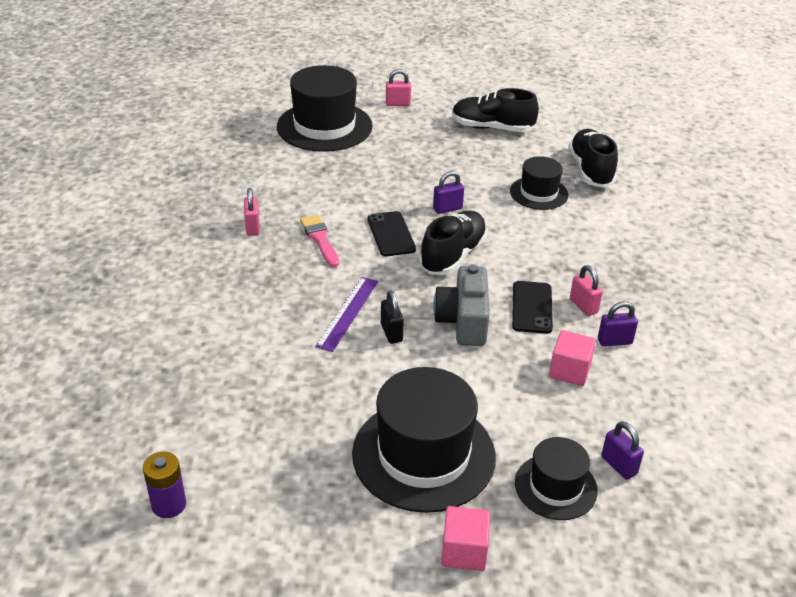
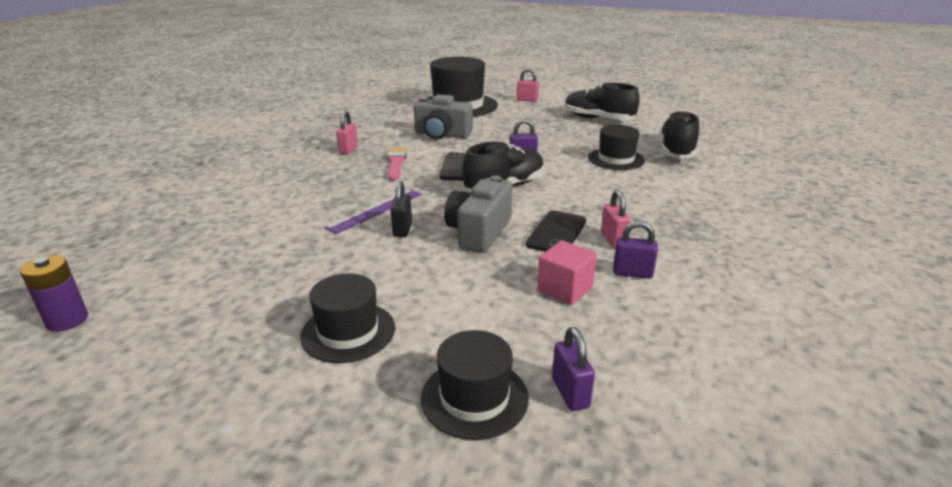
camera: 20 degrees right, 10 degrees down
black hat [352,367,496,513] -> black hat [300,274,395,363], size x0.56
pink cube [441,506,490,571] -> none
none -> grey camera [414,94,473,140]

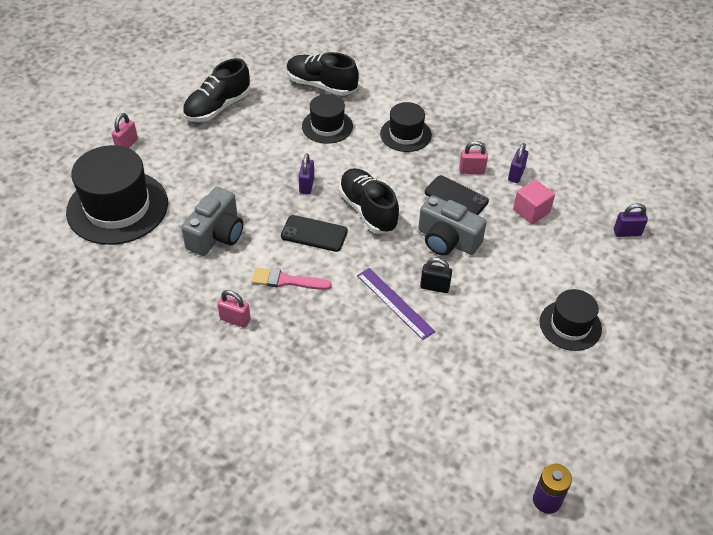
camera: 80 degrees left, 20 degrees up
black hat [421,330,529,440] -> black hat moved to [380,102,432,152]

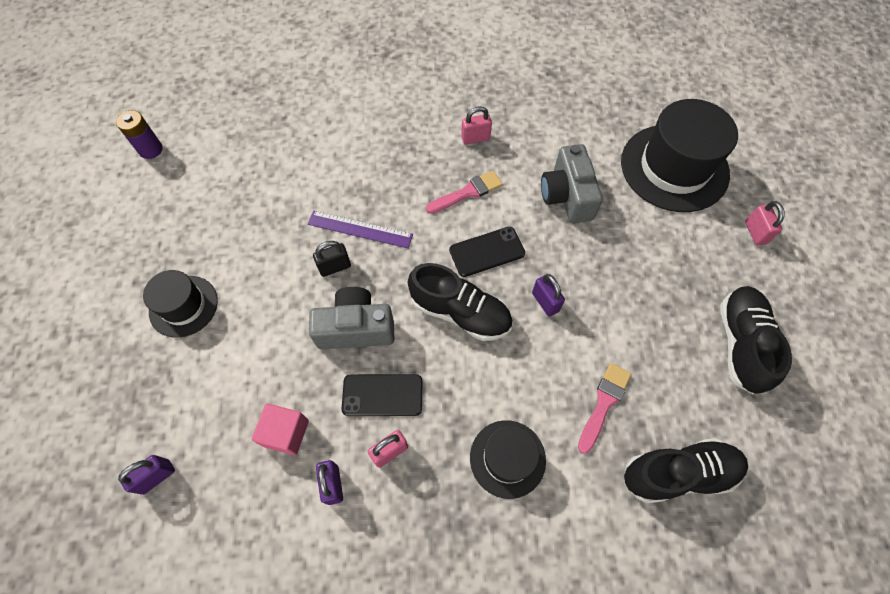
camera: 145 degrees right, 15 degrees up
black hat [302,94,353,144] -> pink brush [578,363,631,454]

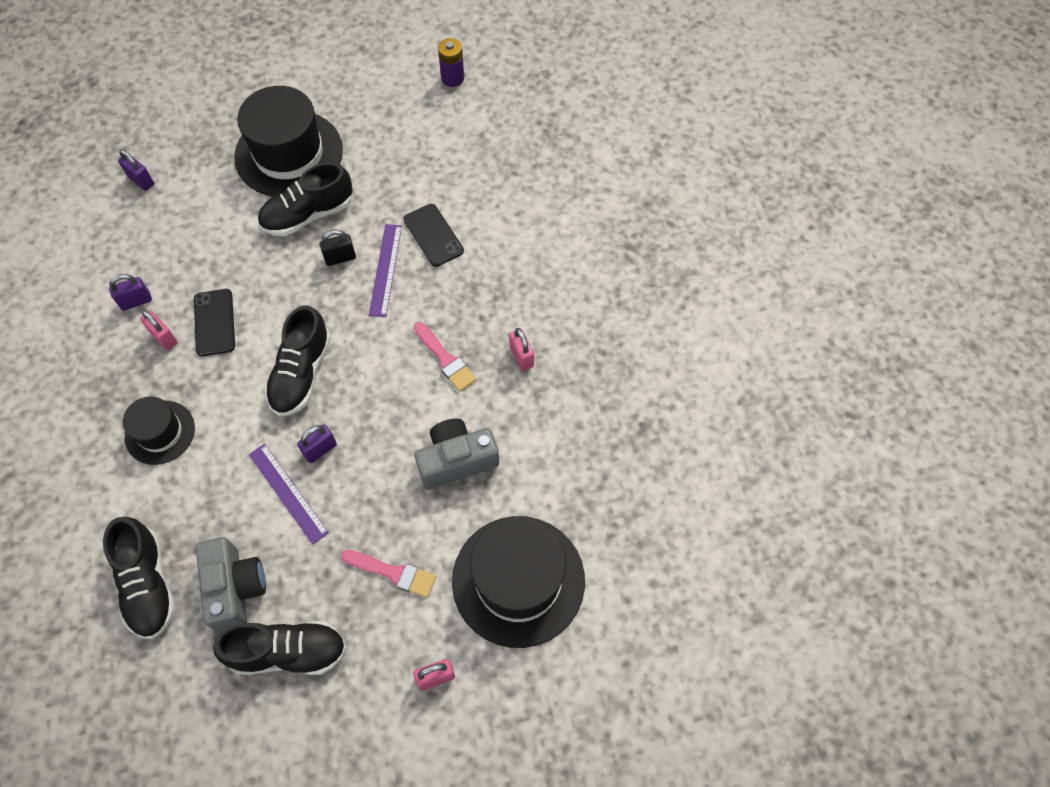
camera: 80 degrees right, 0 degrees up
black hat [143,270,218,338] -> black hat [234,86,343,197], size x1.79
pink cube [252,403,309,455] -> none
grey camera [309,287,394,349] -> grey camera moved to [196,537,266,632]
black padlock [313,241,351,277] -> black padlock turned 75 degrees counterclockwise [320,230,356,266]
black phone [449,227,525,277] -> black phone moved to [403,204,464,267]
pink brush [578,363,631,454] -> pink brush moved to [341,550,436,598]
none -> purple ruler [249,444,329,544]
none -> black shoe [258,162,353,236]

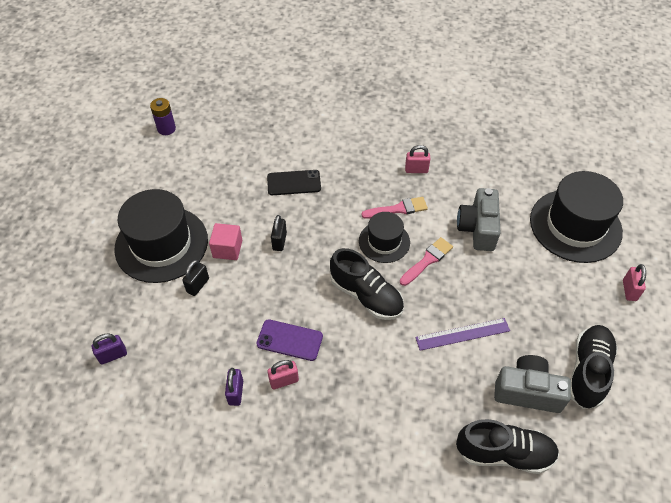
camera: 65 degrees left, 10 degrees down
black hat [123,397,195,465] -> black hat moved to [359,212,410,263]
black phone [194,289,235,356] -> purple phone [256,319,323,361]
black shoe [258,162,353,236] -> pink cube [209,223,242,260]
purple padlock [297,424,337,463] -> none
pink brush [341,550,436,598] -> pink brush moved to [400,237,453,286]
purple ruler [369,224,402,317] -> none
none -> black padlock [182,260,209,296]

